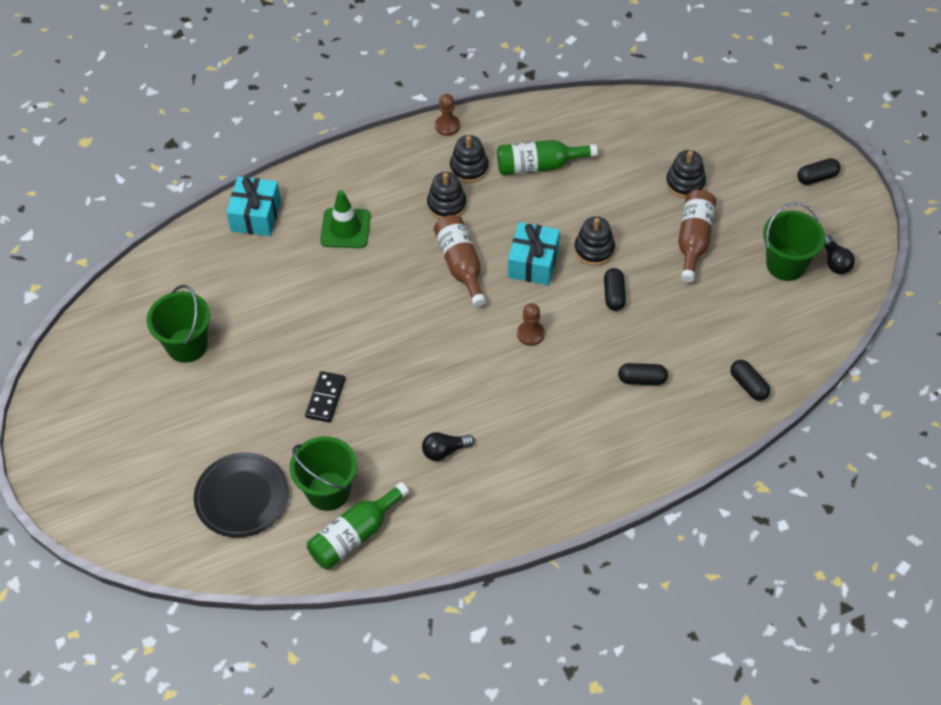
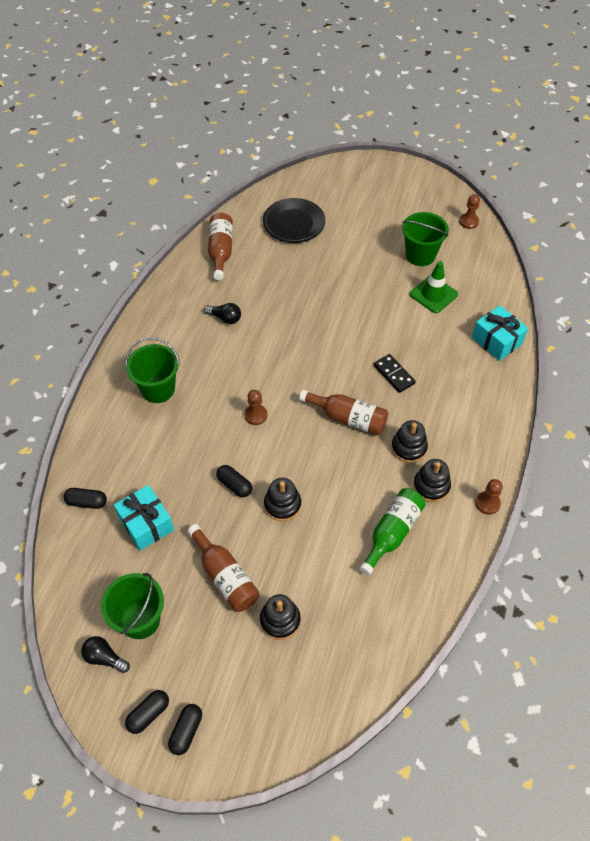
camera: 130 degrees right, 0 degrees up
green bucket [290,436,357,511] -> green bucket moved to [125,337,180,403]
black domino [305,371,345,422] -> black domino moved to [374,354,416,393]
green bottle [307,482,409,570] -> brown bottle [208,213,233,280]
green traffic cone [320,190,371,248] -> green traffic cone moved to [410,261,458,313]
black light bulb [422,432,475,461] -> black light bulb turned 90 degrees clockwise [204,303,241,324]
turquoise gift [508,222,560,285] -> turquoise gift moved to [114,485,174,551]
black capsule [618,363,668,385] -> black capsule moved to [125,690,169,734]
none -> brown pawn [459,194,480,229]

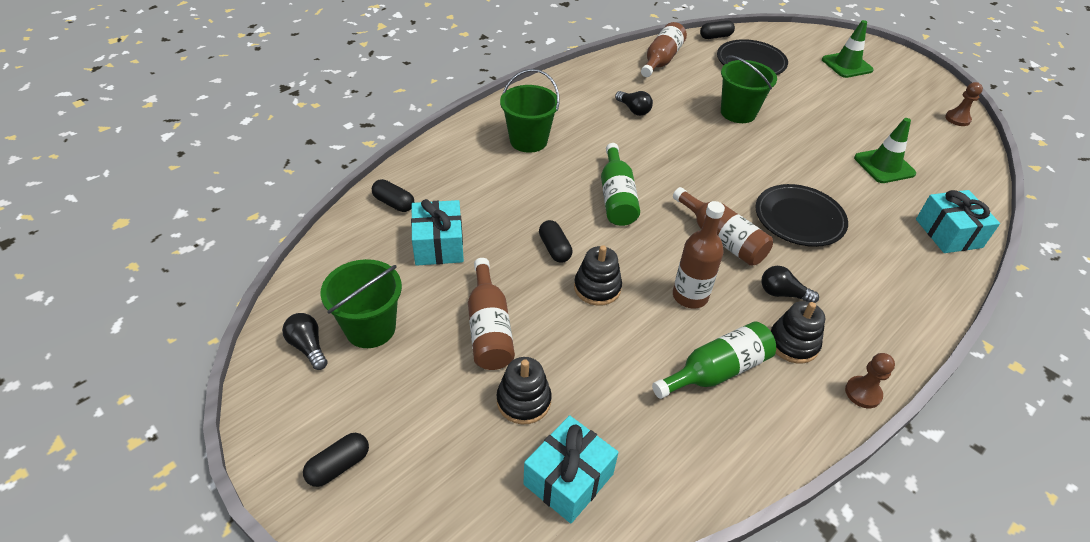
camera: 25 degrees right, 10 degrees down
black capsule [125,690,169,734] -> black capsule moved to [700,20,735,39]
brown pawn [244,390,267,425] -> green bottle [601,143,640,226]
black domino [374,354,416,393] -> black plate [755,184,848,247]
black stacking toy [391,420,428,463] -> black light bulb [761,266,819,303]
green bucket [402,212,449,266] -> green bucket moved to [721,55,777,123]
none -> turquoise gift [523,415,619,523]
none -> brown bottle [673,201,725,309]
none -> green traffic cone [822,20,874,78]

